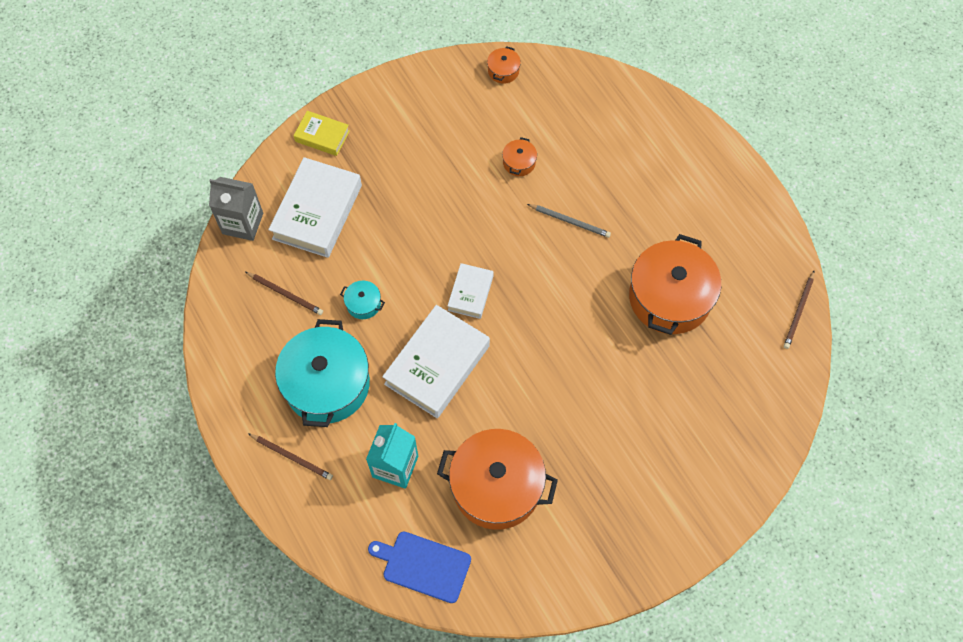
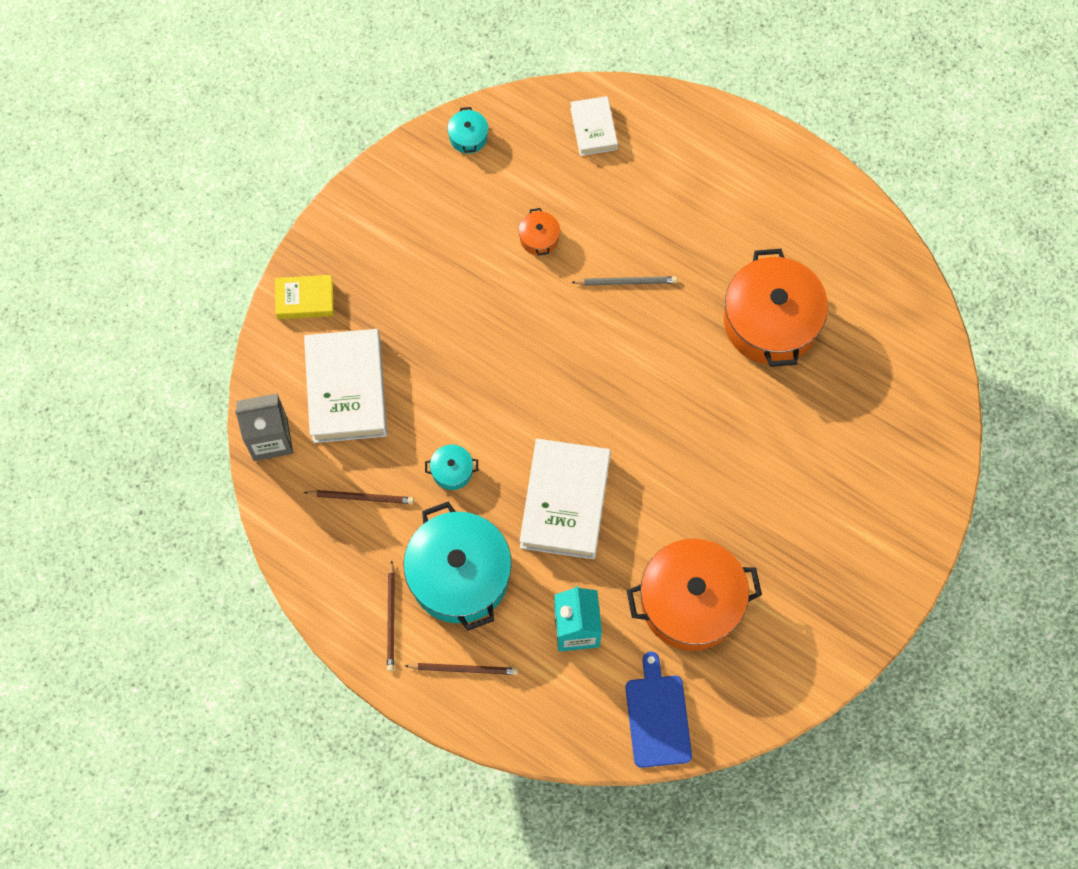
camera: 25 degrees left, 5 degrees up
blue cutting board [368,531,471,603] -> blue cutting board turned 90 degrees clockwise [625,651,692,768]
white book [448,263,493,319] -> white book moved to [570,96,618,156]
orange pot [487,46,521,84] -> turquoise pot [447,107,488,153]
brown pencil [784,271,814,349] -> brown pencil moved to [387,560,395,671]

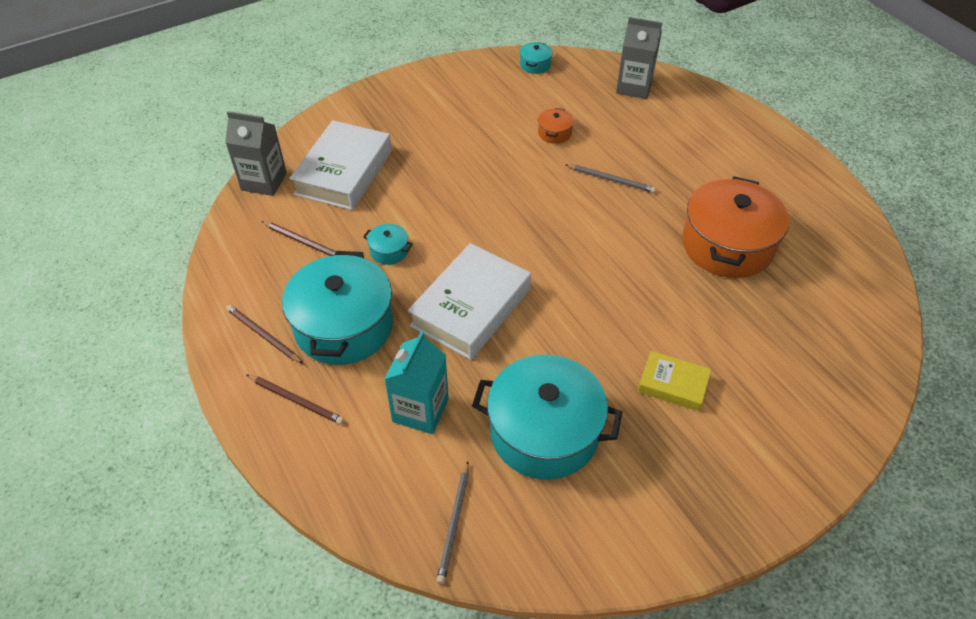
camera: 25 degrees right, 20 degrees down
yellow book [275,275,334,319] -> yellow book moved to [638,351,711,411]
brown pencil [387,560,395,671] -> brown pencil turned 105 degrees clockwise [226,305,303,364]
white book [570,96,618,156] -> grey carton [616,17,662,99]
blue cutting board [625,651,692,768] -> grey pencil [436,461,469,584]
orange pot [626,539,762,651] -> turquoise pot [472,355,622,480]

